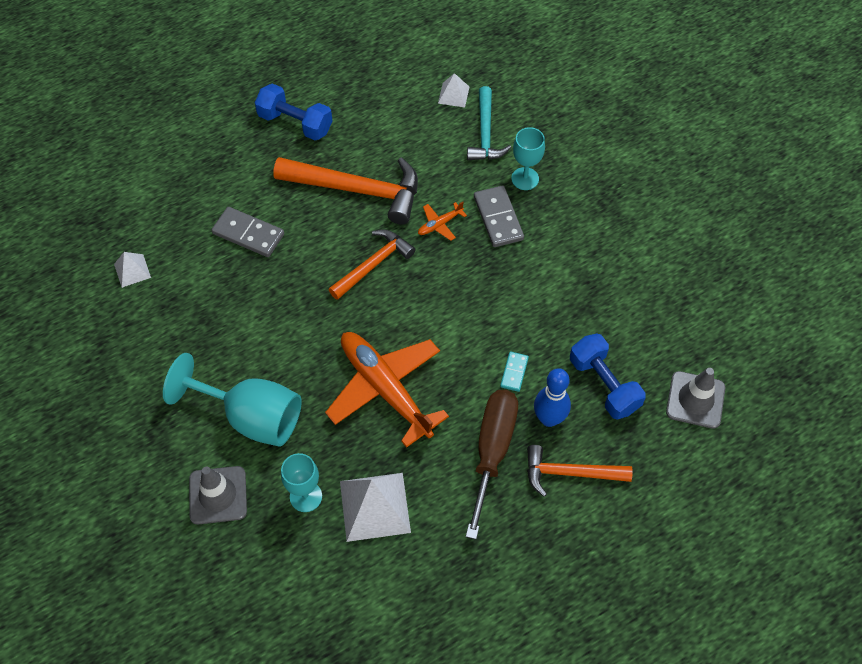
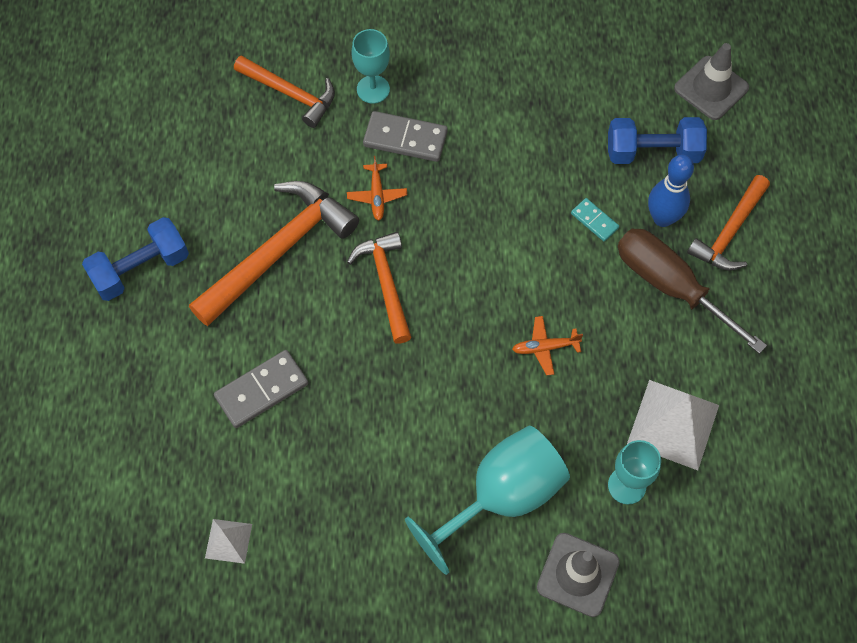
camera: 60 degrees left, 5 degrees up
orange plane [325,332,449,448] -> orange plane [512,316,583,376], size x0.41
white pyramid [438,73,469,107] -> none
turquoise hammer [467,86,511,160] -> orange hammer [234,55,335,128]

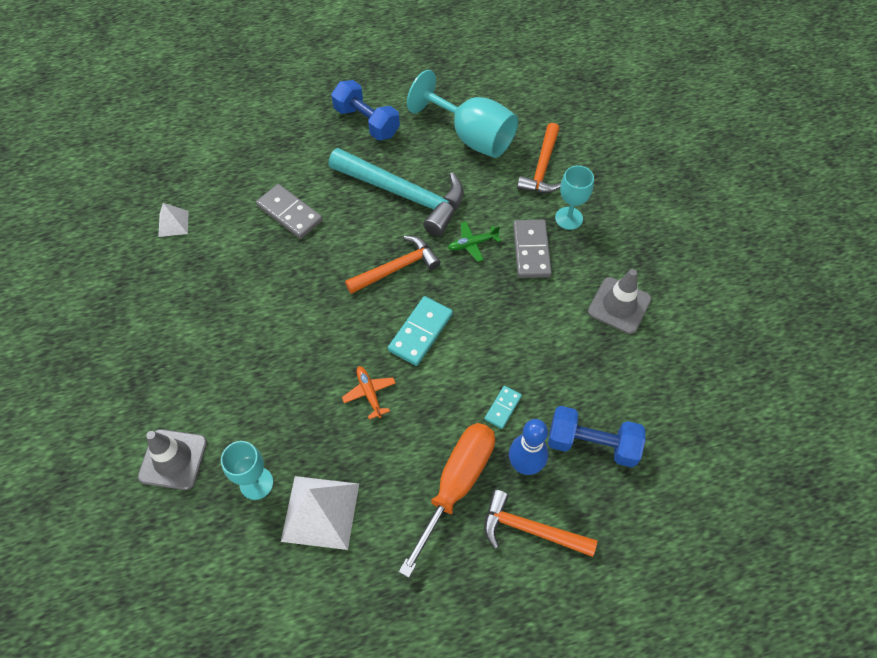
camera: 75 degrees right, 5 degrees down
orange hammer [189,181,359,326] -> turquoise hammer [329,148,464,236]
orange plane [347,156,407,221] -> green plane [448,221,501,262]
turquoise goblet [405,426,570,575] -> turquoise goblet moved to [407,70,518,158]
blue dumbbell [608,117,707,164] -> blue dumbbell turned 60 degrees counterclockwise [548,406,645,467]
brown screwdriver [618,229,767,354] -> orange screwdriver [399,423,495,578]
grey traffic cone [674,43,749,120] -> grey traffic cone moved to [588,269,651,334]
none -> turquoise domino [388,296,453,366]

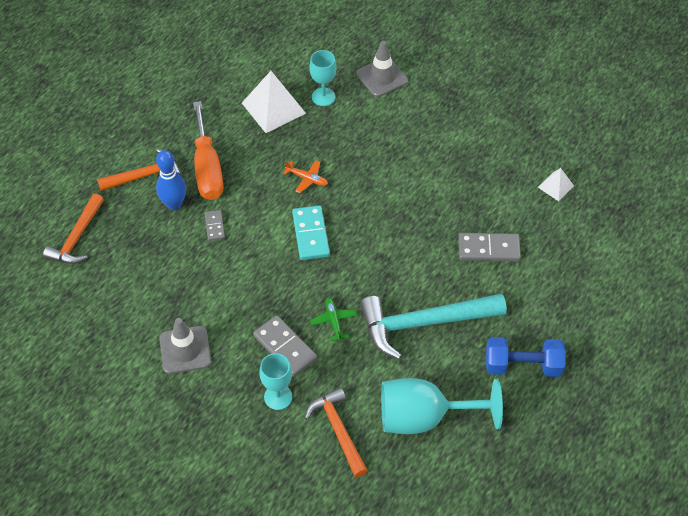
camera: 140 degrees right, 5 degrees down
orange hammer [345,236,441,294] -> orange hammer moved to [43,194,104,264]
green plane [448,221,501,262] -> green plane turned 45 degrees counterclockwise [310,297,357,342]
turquoise domino [484,386,522,429] -> grey domino [205,210,225,241]
blue dumbbell [548,406,645,467] -> none

